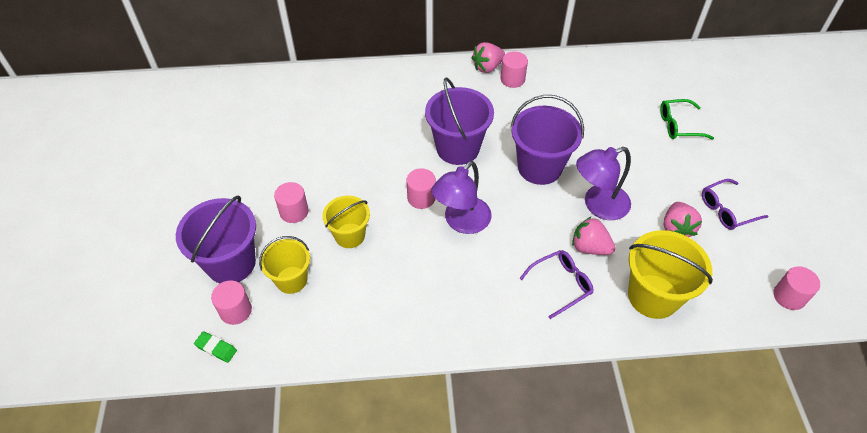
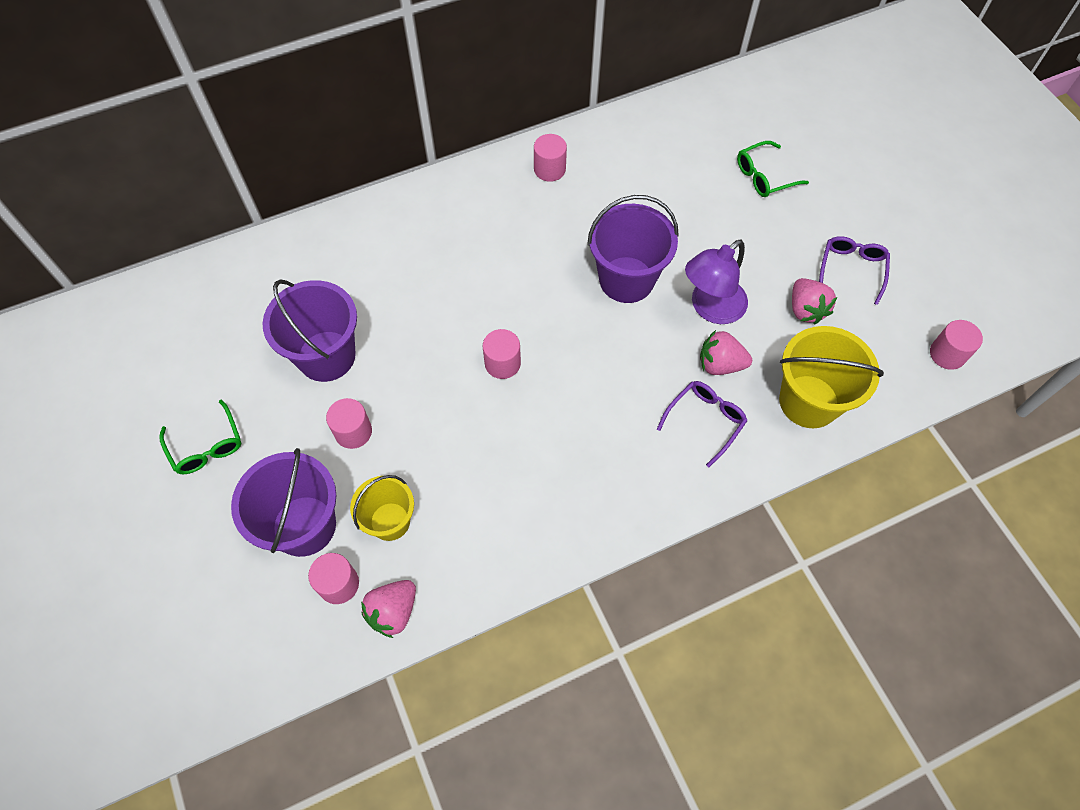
camera: 20 degrees left, 10 degrees up
green eraser [194,331,237,363] -> none
yellow bucket [323,196,370,248] -> none
purple bucket [425,77,494,165] -> purple bucket moved to [263,279,357,382]
purple lamp [431,161,492,234] -> none
pink strawberry [472,42,505,73] -> pink strawberry moved to [361,580,416,638]
purple glasses [702,179,768,230] -> purple glasses turned 150 degrees clockwise [819,236,890,305]
none -> green glasses [159,400,241,474]

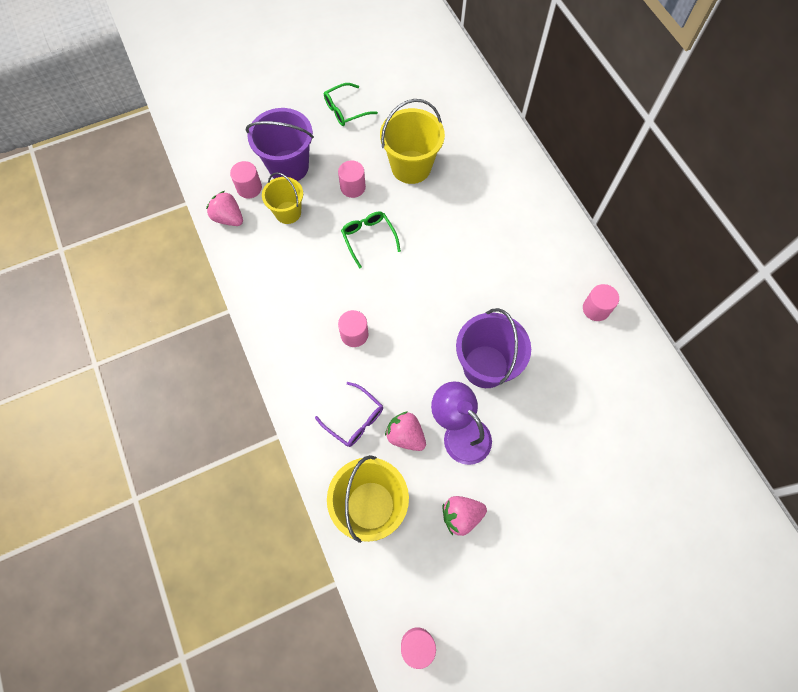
camera: 90 degrees right, 5 degrees up
purple bucket [263,279,357,382] -> yellow bucket [380,99,445,184]
pink cylinder [483,329,521,379] -> pink cylinder moved to [338,310,368,347]
pink strawberry [700,330,752,375] -> pink strawberry turned 60 degrees counterclockwise [385,411,426,451]
green glasses [737,141,809,197] -> green glasses moved to [341,211,401,268]
purple glasses [819,236,890,305] -> none

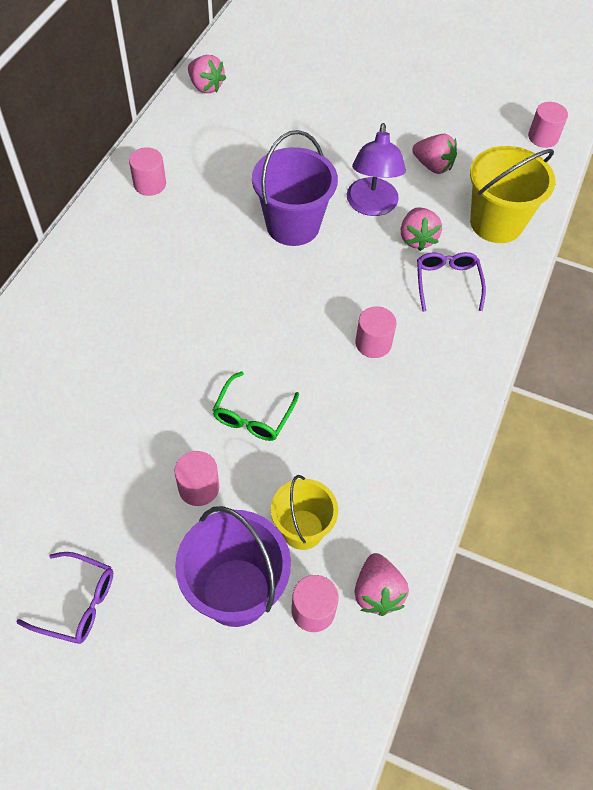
camera: 135 degrees left, 10 degrees down
green glasses [324,83,378,126] -> purple glasses [16,552,113,644]
yellow bucket [380,99,445,184] -> none
none -> pink strawberry [188,55,226,93]

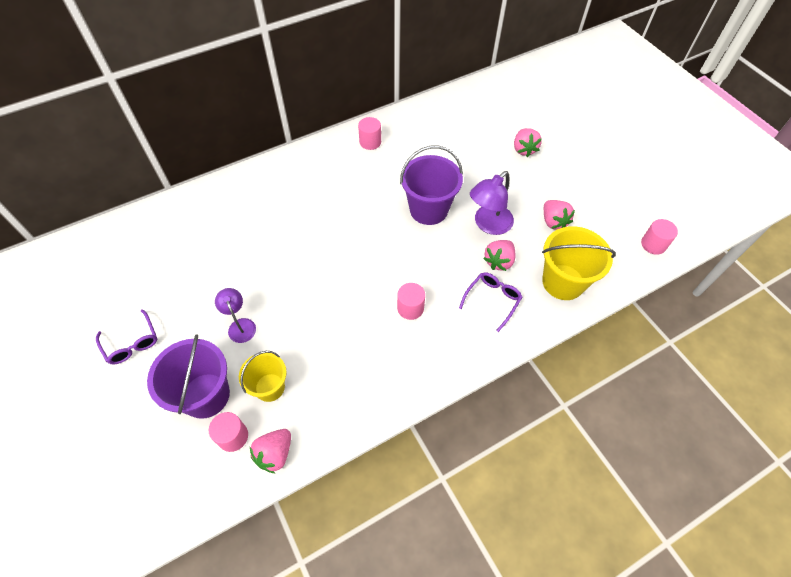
camera: 40 degrees right, 0 degrees up
pink cylinder [174,451,219,506] -> purple lamp [215,288,256,343]
pink strawberry [188,55,226,93] -> pink strawberry moved to [514,128,542,157]
green glasses [212,371,299,441] -> none

